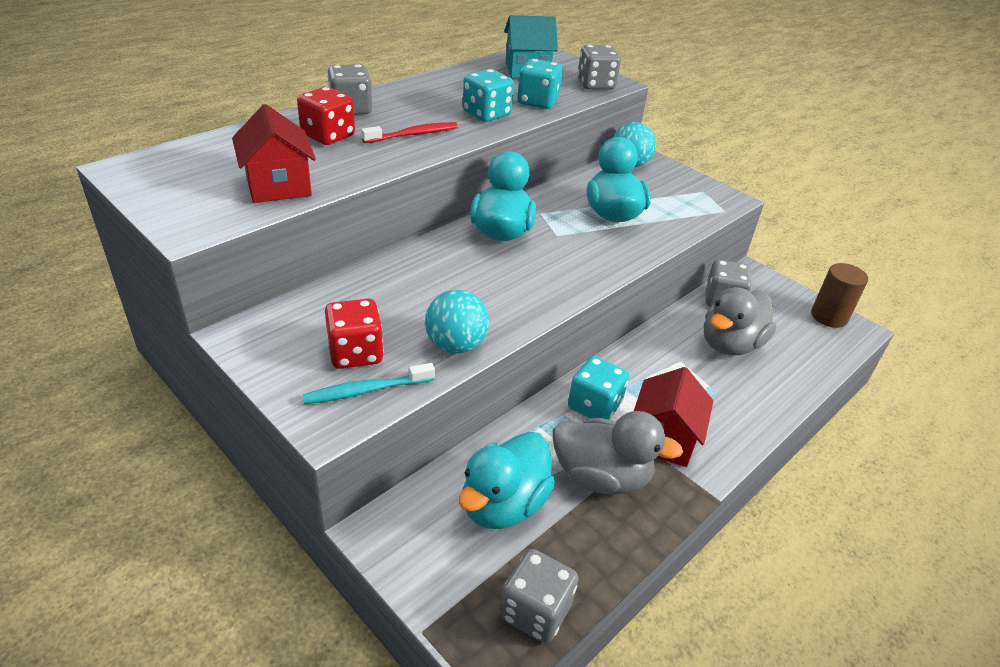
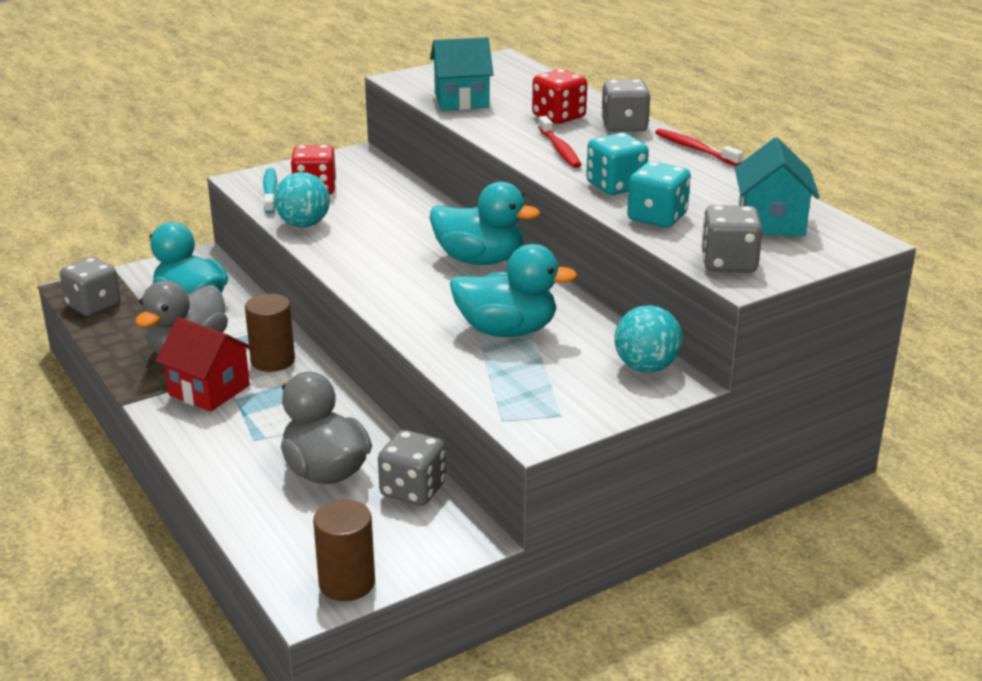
camera: 105 degrees right, 10 degrees down
red house [232,104,316,203] -> turquoise house [430,37,494,110]
turquoise dice [568,356,629,420] -> brown cylinder [245,294,295,372]
none -> red toothbrush [655,129,743,166]

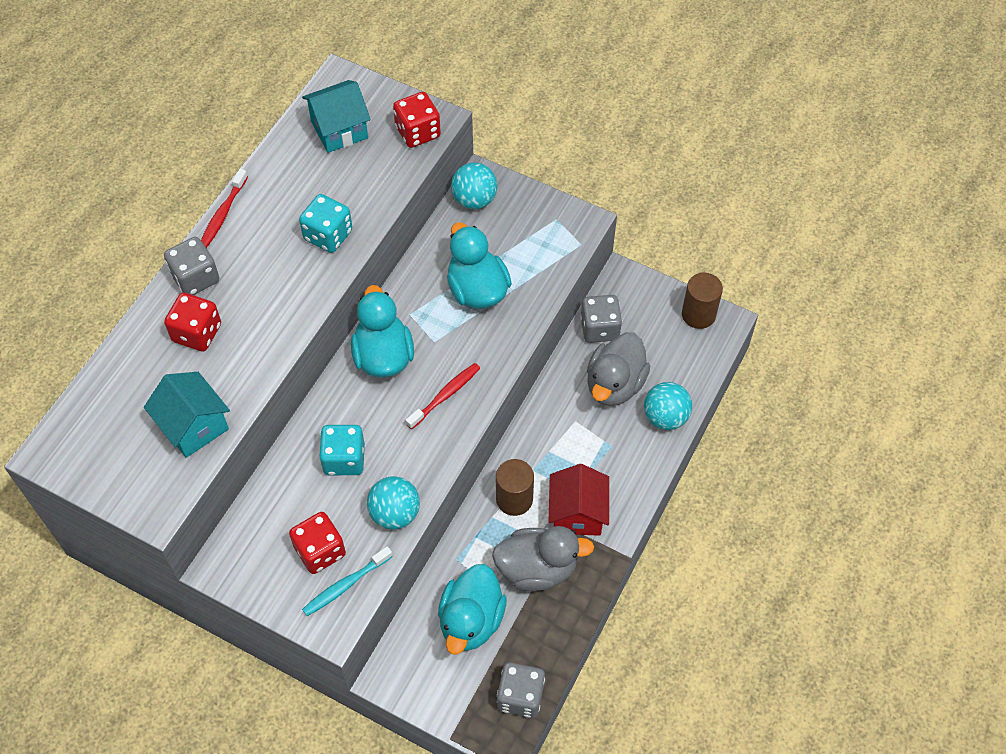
camera: 120 degrees left, 30 degrees up
red toothbrush [538,116,582,168] -> red toothbrush moved to [406,363,480,429]
turquoise dice [627,161,691,228] -> turquoise dice moved to [319,425,365,475]
grey dice [701,205,763,272] -> red dice [393,92,441,148]
none -> turquoise ball [644,382,692,430]

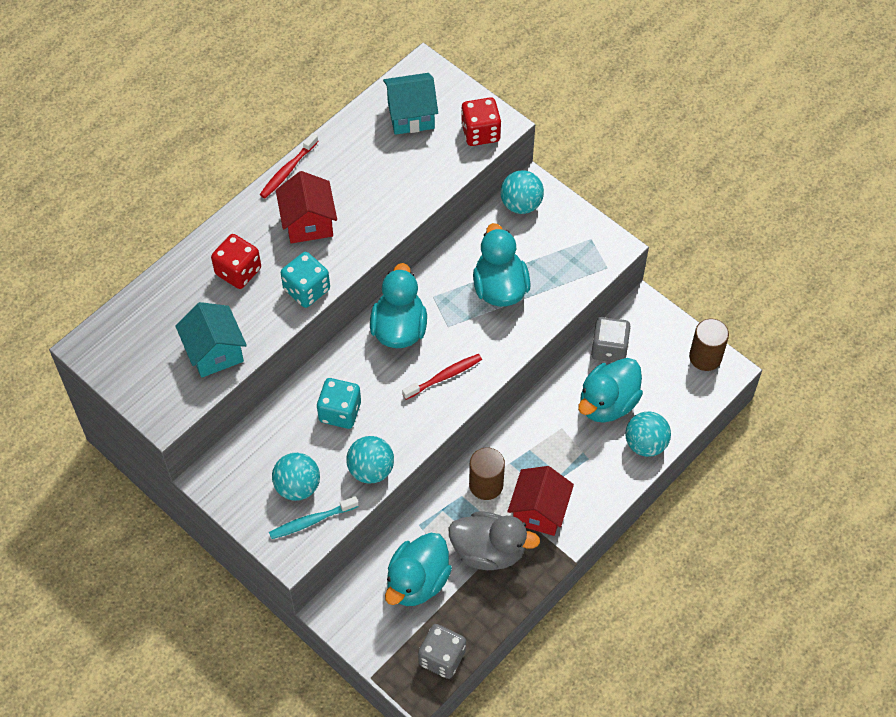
camera: 15 degrees right, 0 degrees up
grey dice [164,237,219,295] -> none
red dice [289,512,346,574] -> turquoise ball [272,453,320,501]
turquoise dice [299,194,353,253] -> turquoise dice moved to [281,252,330,308]
grey duck [587,332,650,406] -> turquoise duck [578,358,643,423]
none -> red house [276,171,337,244]

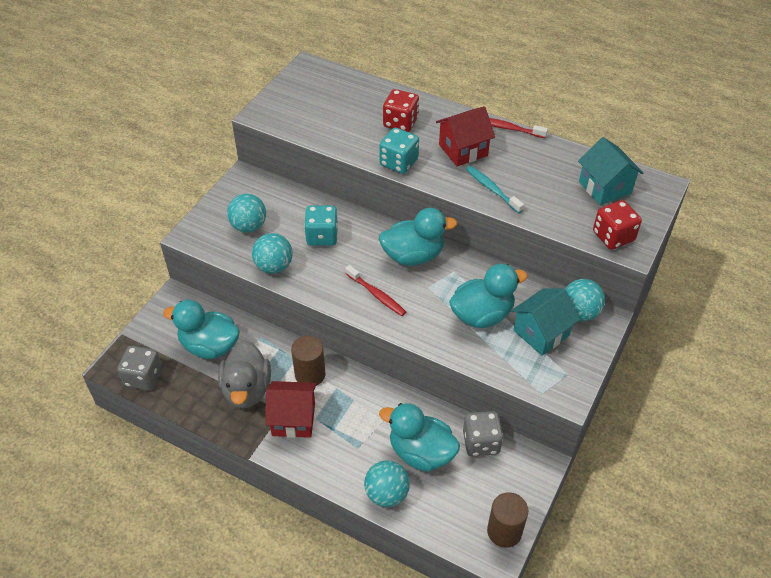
camera: 75 degrees right, 10 degrees down
turquoise house [175,302,247,378] -> turquoise house moved to [511,288,580,356]
turquoise toothbrush [269,496,359,539] -> turquoise toothbrush moved to [466,166,524,213]

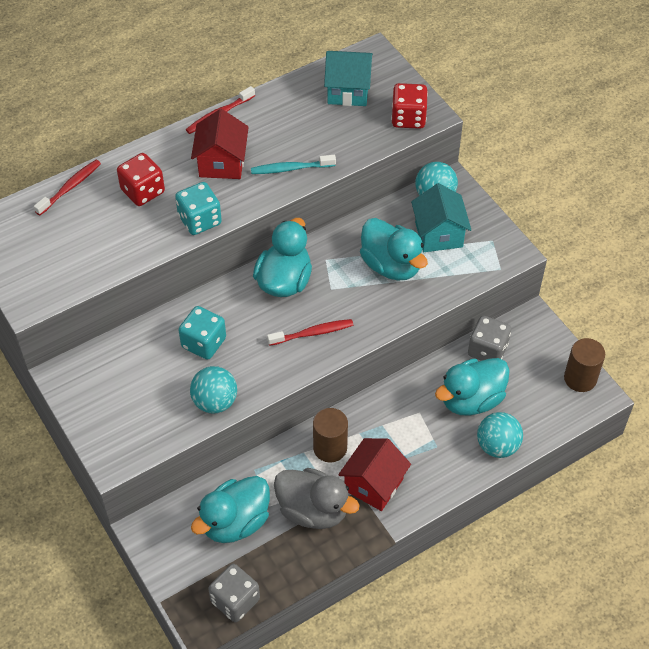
camera: 60 degrees left, 5 degrees up
turquoise ball [227,194,266,233] -> none
turquoise duck [449,264,528,328] -> turquoise duck turned 135 degrees clockwise [360,218,428,280]
none -> red toothbrush [34,160,101,215]

